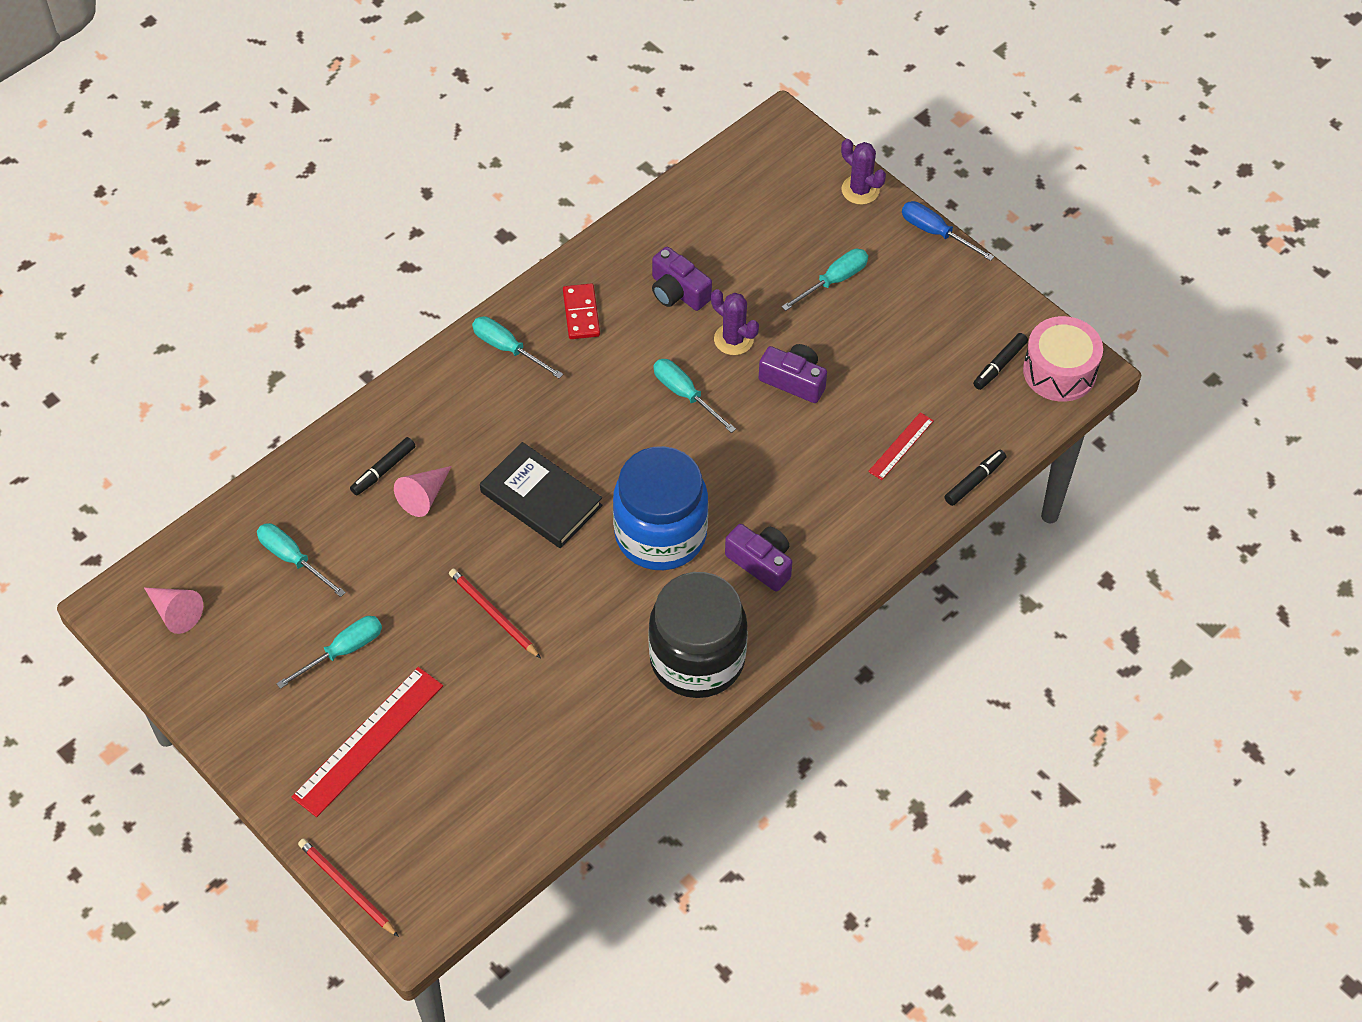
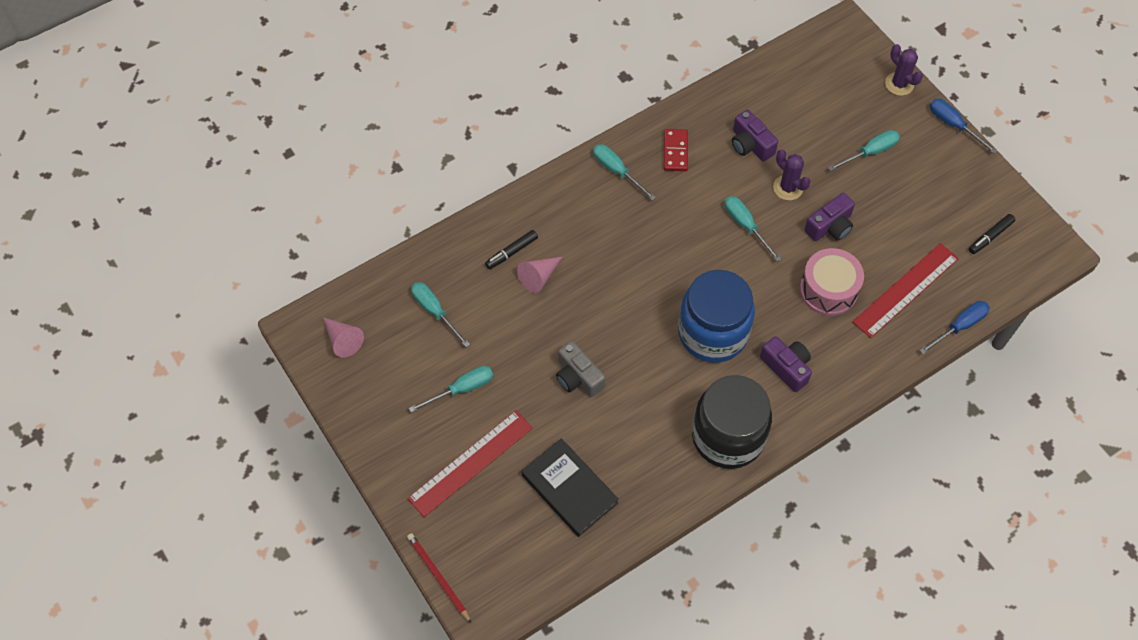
camera: 10 degrees right, 5 degrees up
red pencil [449,569,541,658] -> grey camera [556,341,605,397]
black book [480,442,603,548] -> black book moved to [522,438,619,537]
purple camera [759,344,827,403] -> purple camera turned 105 degrees clockwise [804,193,855,241]
red ruler [868,412,934,480] -> red ruler [853,243,959,338], size x1.91
black marker [945,450,1006,506] -> blue screwdriver [919,301,990,354]
pink drum [1023,316,1103,402] -> pink drum moved to [800,248,864,316]

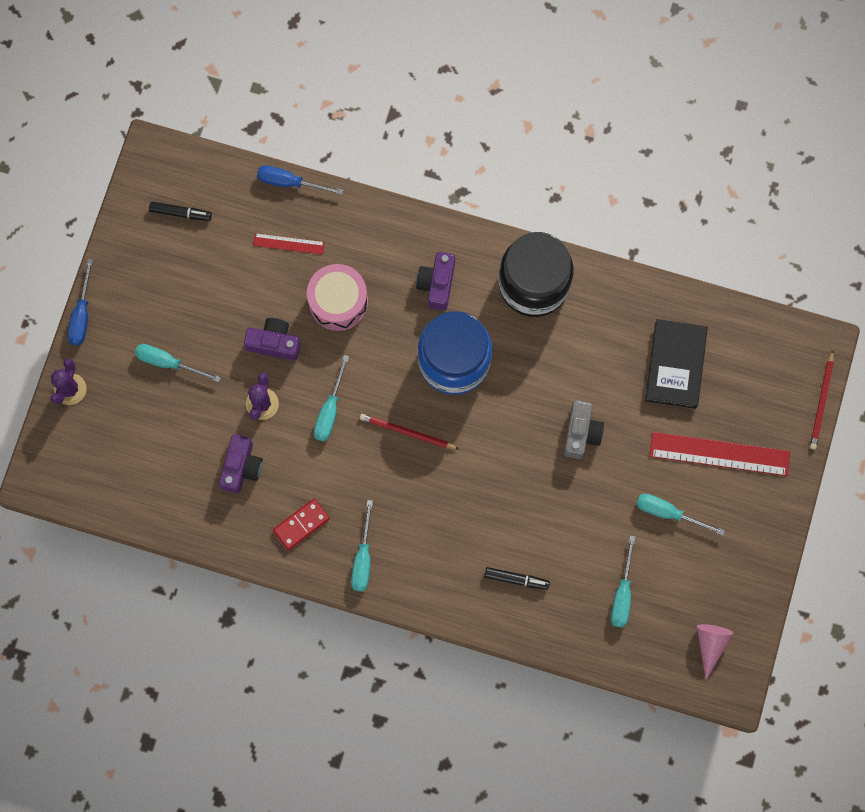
camera: 130 degrees left, 15 degrees up
pink cone [517,256,563,293] -> none
red ruler [853,243,959,338] -> red ruler [253,233,325,255], size x0.52
none -> red pencil [360,414,459,449]

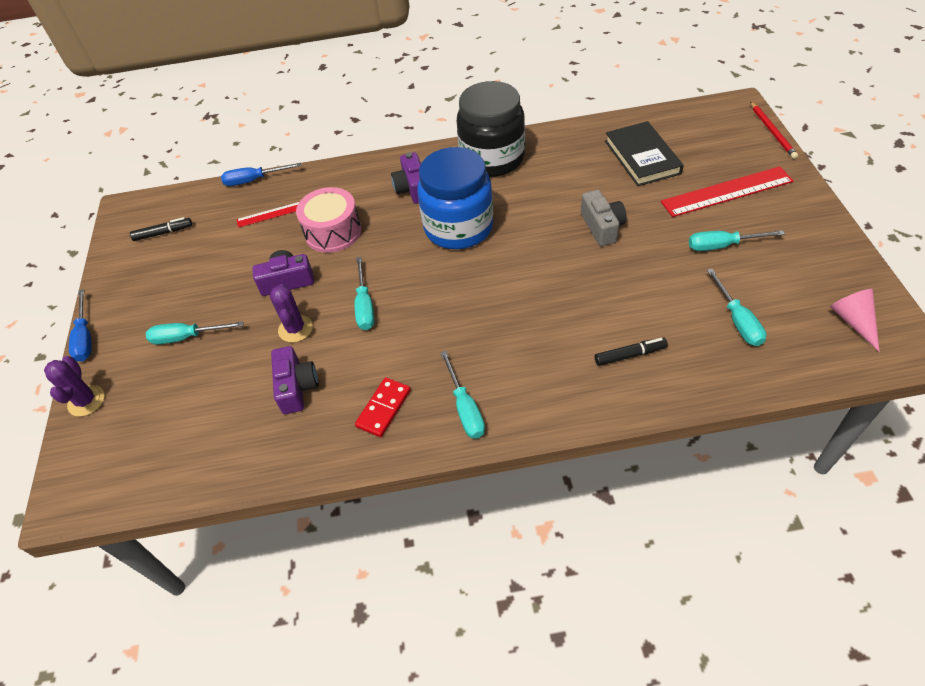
camera: 20 degrees left, 25 degrees down
red pencil [360,414,459,449] -> none

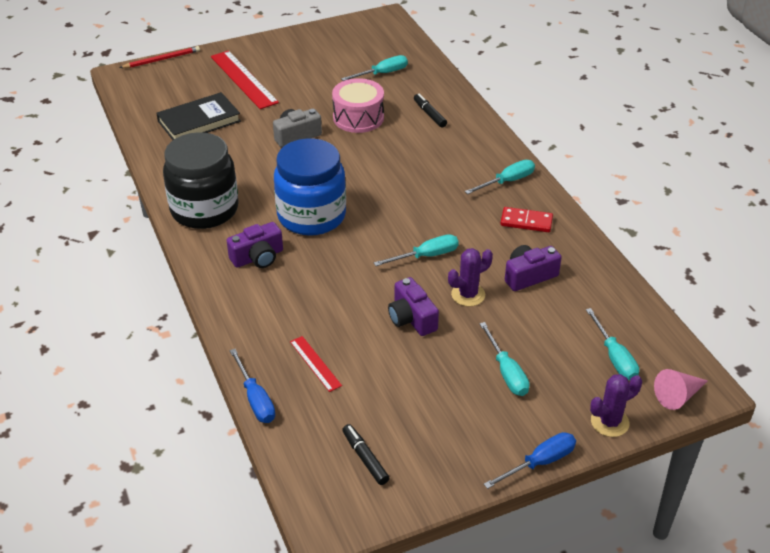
camera: 110 degrees left, 10 degrees down
pink drum [296,187,361,253] -> pink drum moved to [332,78,384,133]
turquoise screwdriver [689,230,785,251] -> turquoise screwdriver moved to [586,308,639,380]
pink cone [830,289,880,352] -> pink cone moved to [654,369,708,410]

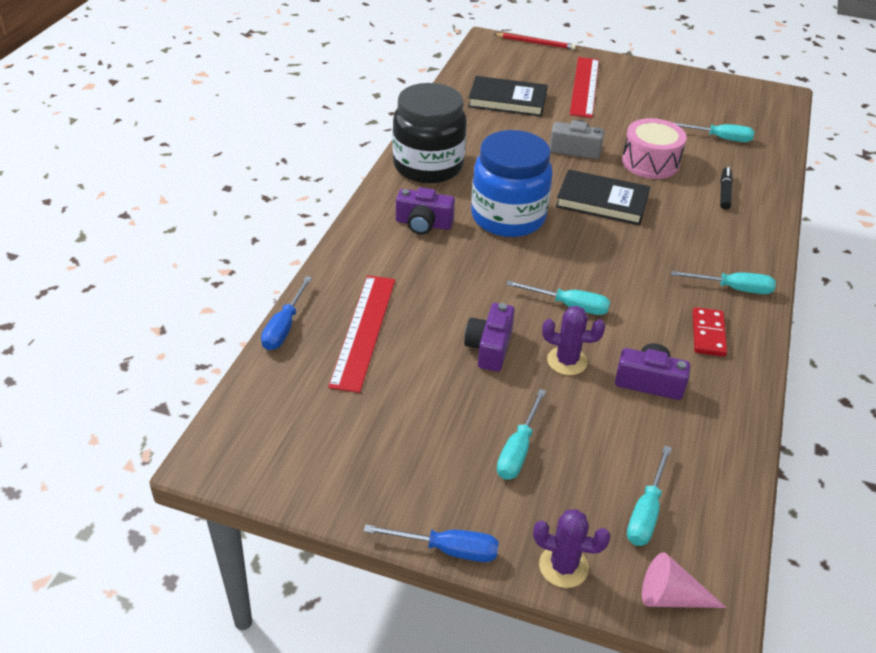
camera: 40 degrees right, 0 degrees up
red ruler [290,336,342,392] -> red ruler [328,275,395,393], size x1.91
black marker [342,424,389,485] -> none
red domino [500,207,553,232] -> red domino turned 45 degrees clockwise [692,307,727,357]
none -> black book [556,169,650,225]

